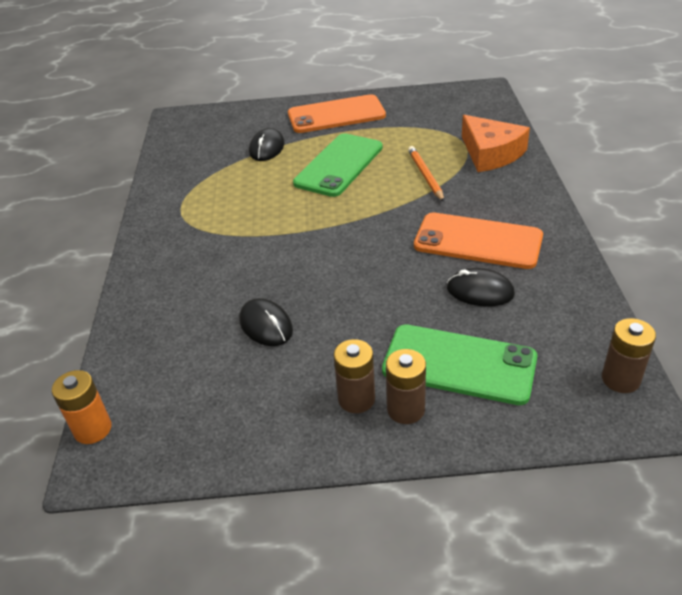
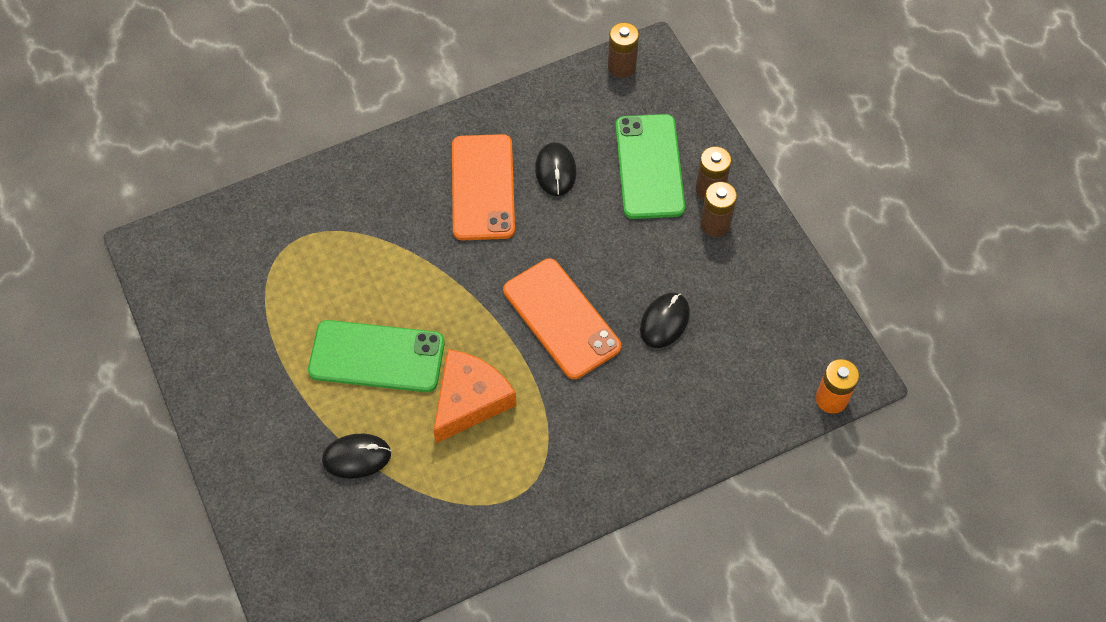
camera: 115 degrees left, 20 degrees up
orange phone [288,94,386,133] -> orange phone moved to [503,258,621,379]
orange pencil [408,146,444,202] -> none
orange cheese [462,115,530,172] -> orange cheese moved to [433,349,516,443]

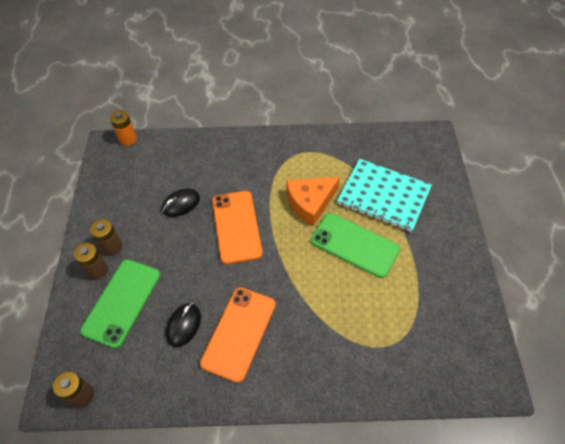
camera: 155 degrees left, 5 degrees down
black mouse [322,434,391,479] -> turquoise notebook [337,159,432,232]

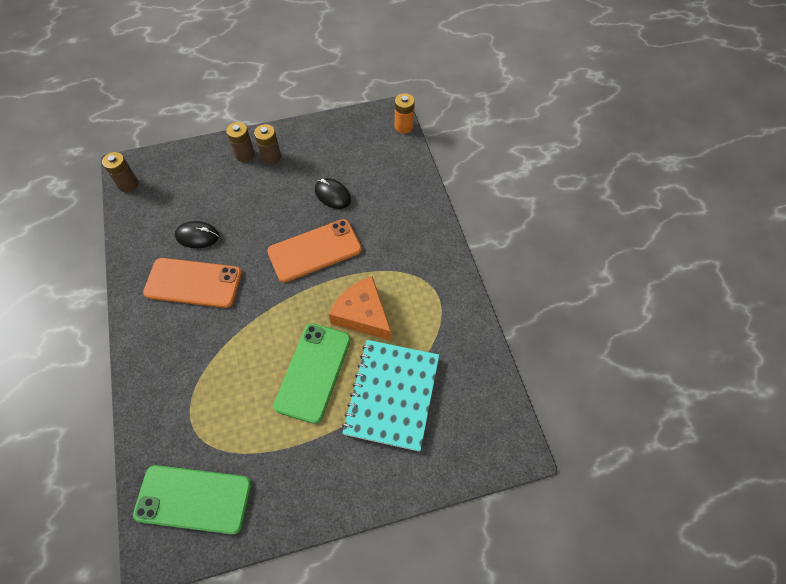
camera: 75 degrees right, 5 degrees up
green phone [80,259,160,348] -> green phone moved to [133,465,252,535]

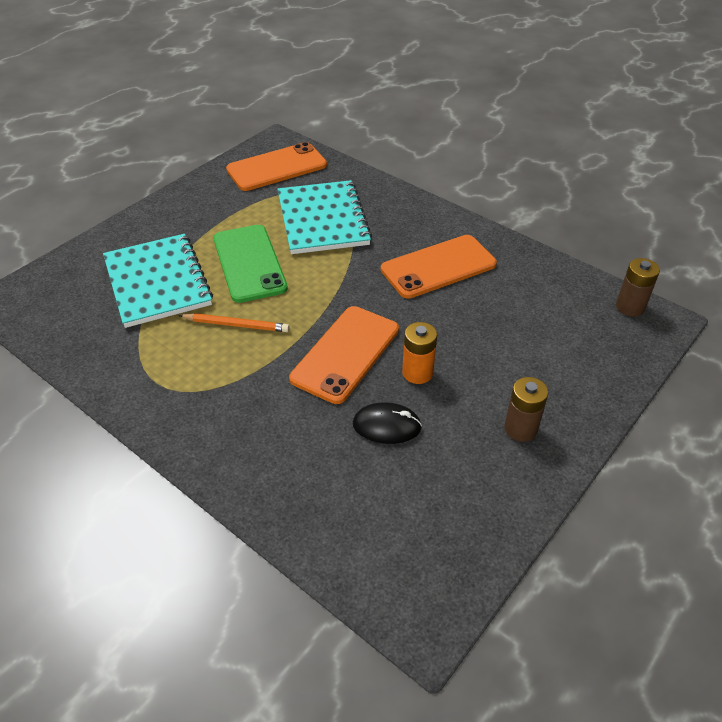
camera: 145 degrees right, 15 degrees down
green phone [133,465,252,535] -> orange phone [226,142,327,191]
black mouse [175,221,219,248] -> none
brown battery [226,122,255,162] -> none
orange cheese [329,276,391,341] -> orange pencil [178,313,290,332]
orange battery [395,93,415,134] -> orange battery moved to [402,322,437,384]
none -> turquoise notebook [277,180,372,254]

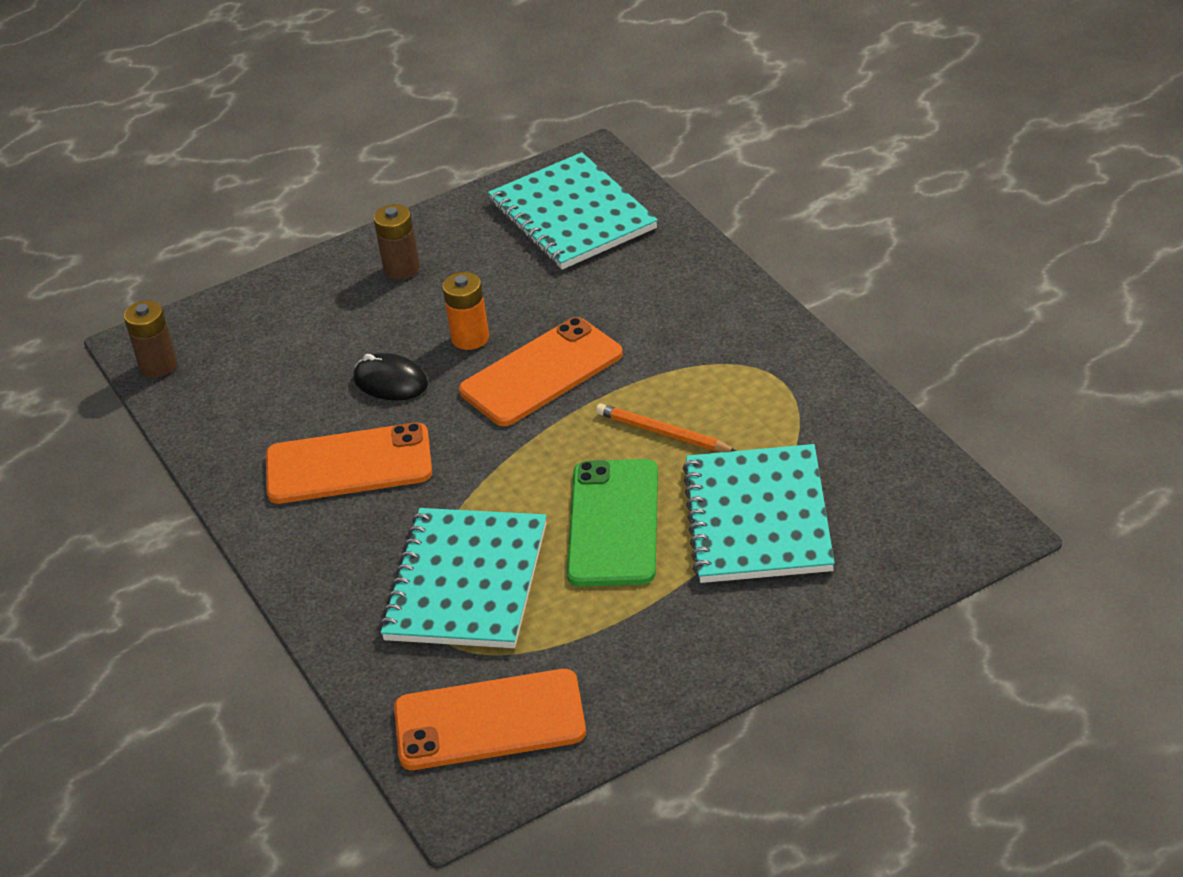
camera: 155 degrees left, 5 degrees down
black mouse [353,402,422,444] -> black mouse moved to [354,353,428,400]
none -> turquoise notebook [488,152,658,270]

